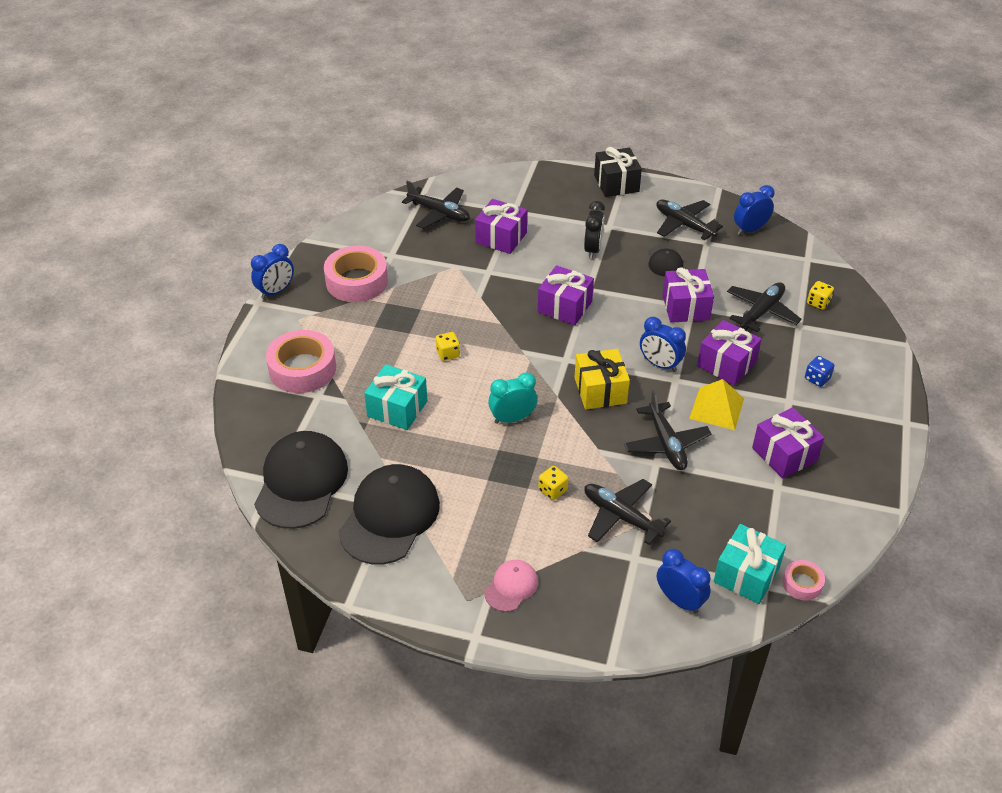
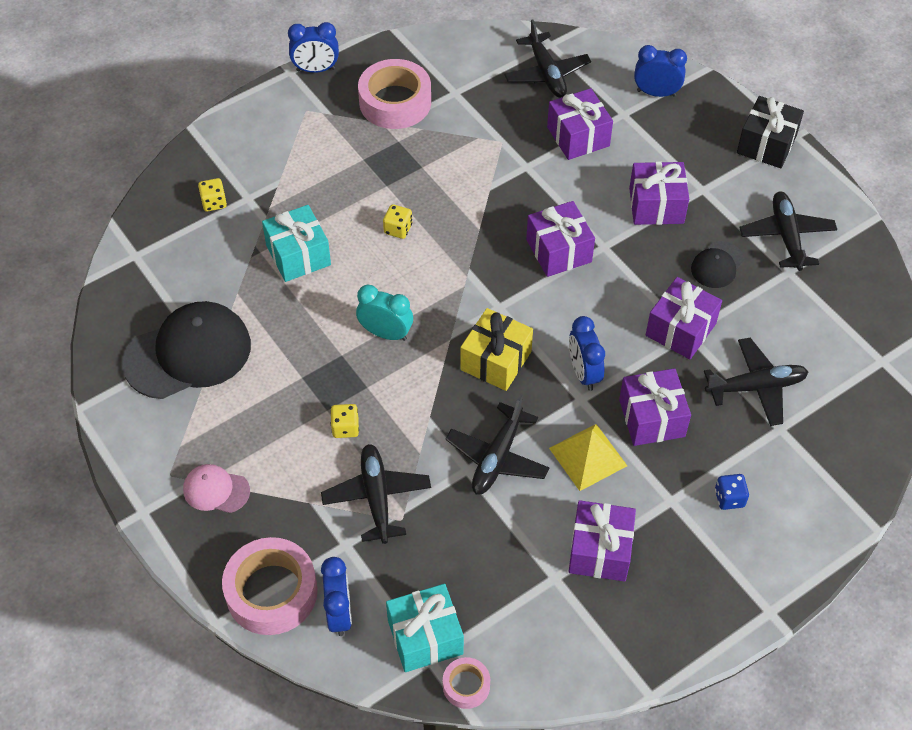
camera: 40 degrees right, 10 degrees up
black cap [254,431,348,529] -> none
pink tape [266,330,336,393] -> pink tape moved to [222,537,318,635]
pink cap [485,560,538,612] -> pink cap turned 150 degrees counterclockwise [183,464,250,513]
black clock [584,201,605,259] -> purple gift [629,162,689,225]
blue clock [734,185,774,235] -> blue clock moved to [634,45,687,97]
yellow dice [807,281,834,310] -> yellow dice moved to [198,178,227,211]

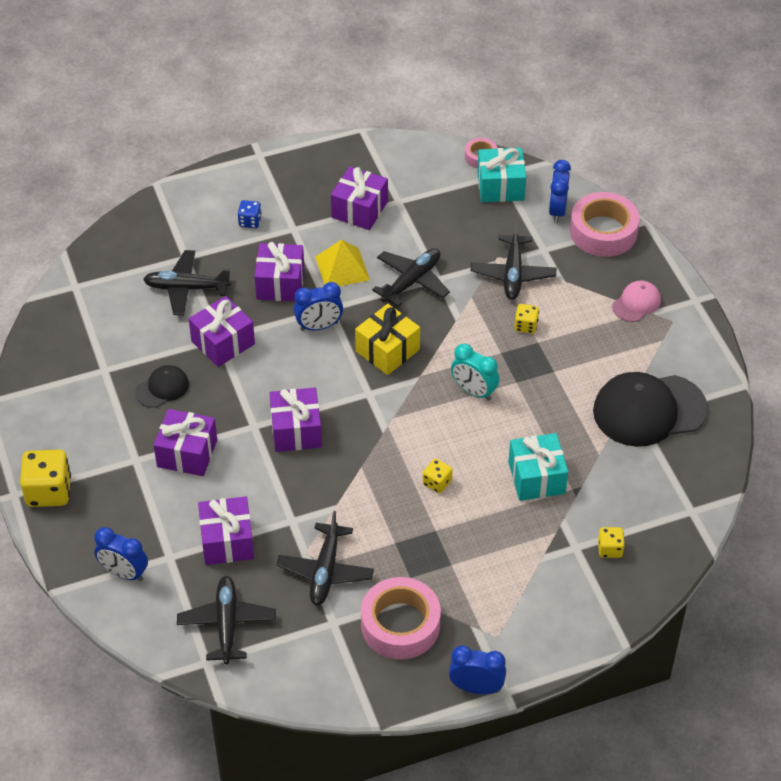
camera: 165 degrees left, 5 degrees down
pink cap [183,464,250,513] -> pink cap turned 75 degrees counterclockwise [612,280,661,322]
blue clock [569,316,605,391] -> blue clock turned 75 degrees clockwise [294,282,343,331]
black gift [737,96,804,168] -> yellow dice [20,450,71,507]
black plane [739,191,837,271] -> black plane moved to [277,511,374,605]

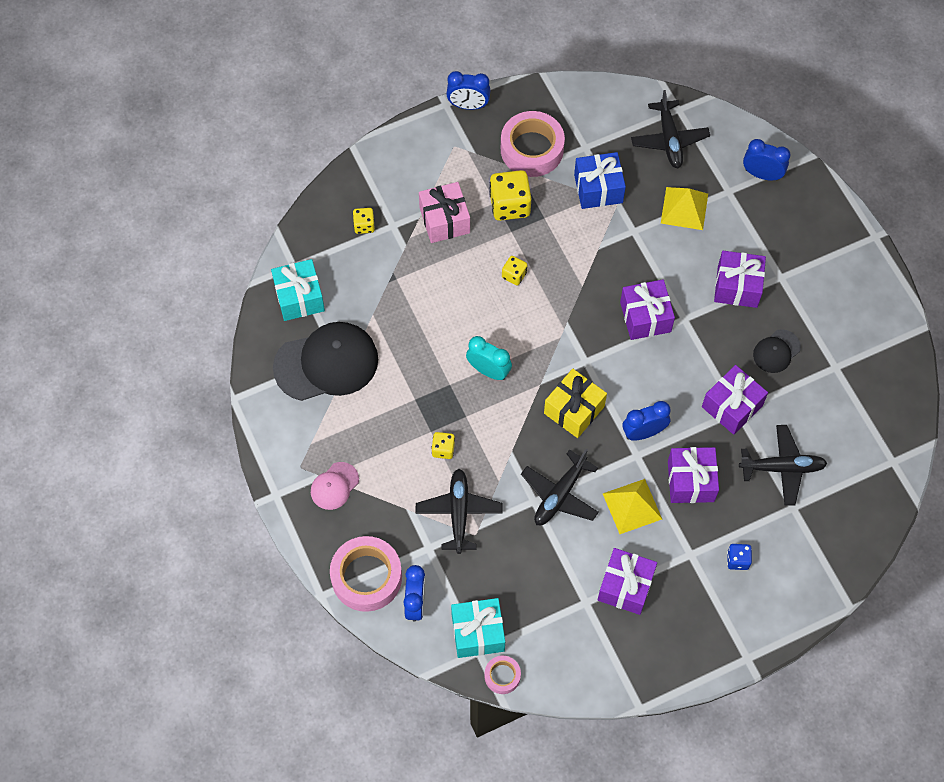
camera: 175 degrees right, 15 degrees up
yellow dice [20,450,71,507] -> yellow dice moved to [489,170,531,221]
purple gift [198,496,254,565] -> yellow pyramid [661,187,708,230]
black plane [277,511,374,605] -> blue gift [574,152,626,209]
turquoise gift [508,433,568,501] -> turquoise gift moved to [271,259,325,321]
none -> pink gift [419,182,470,243]

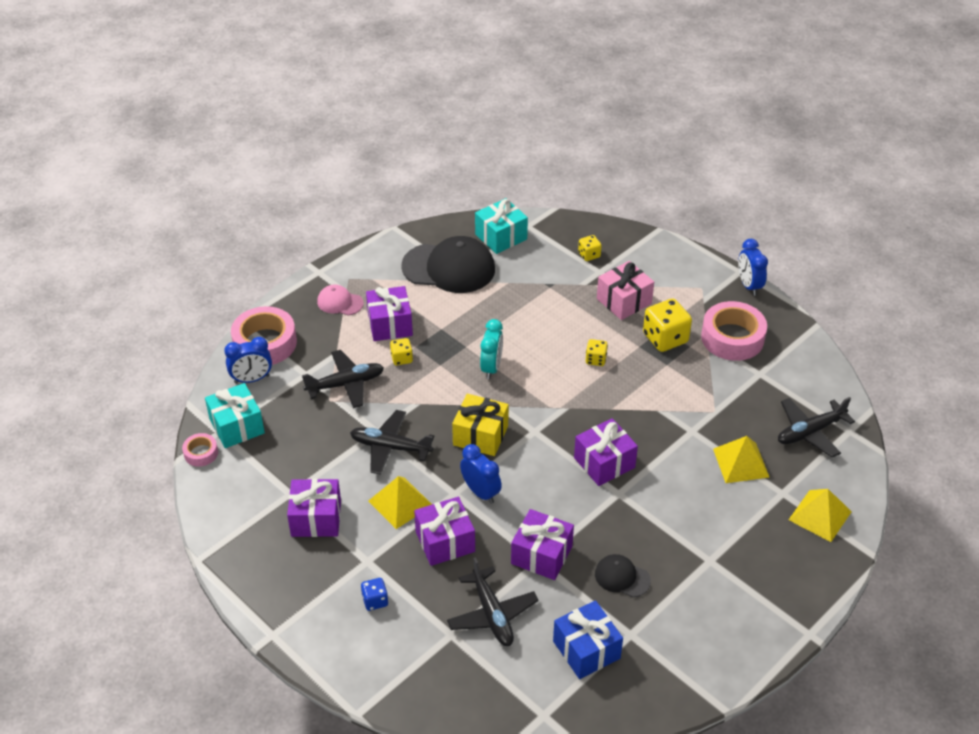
camera: 70 degrees right, 20 degrees down
black cap [273,322,378,401] -> black cap turned 45 degrees counterclockwise [401,236,495,293]
blue gift [574,152,626,209] -> blue gift moved to [553,600,623,679]
purple gift [714,251,766,308] -> purple gift moved to [366,286,413,341]
blue clock [743,139,791,181] -> yellow pyramid [789,489,852,542]

